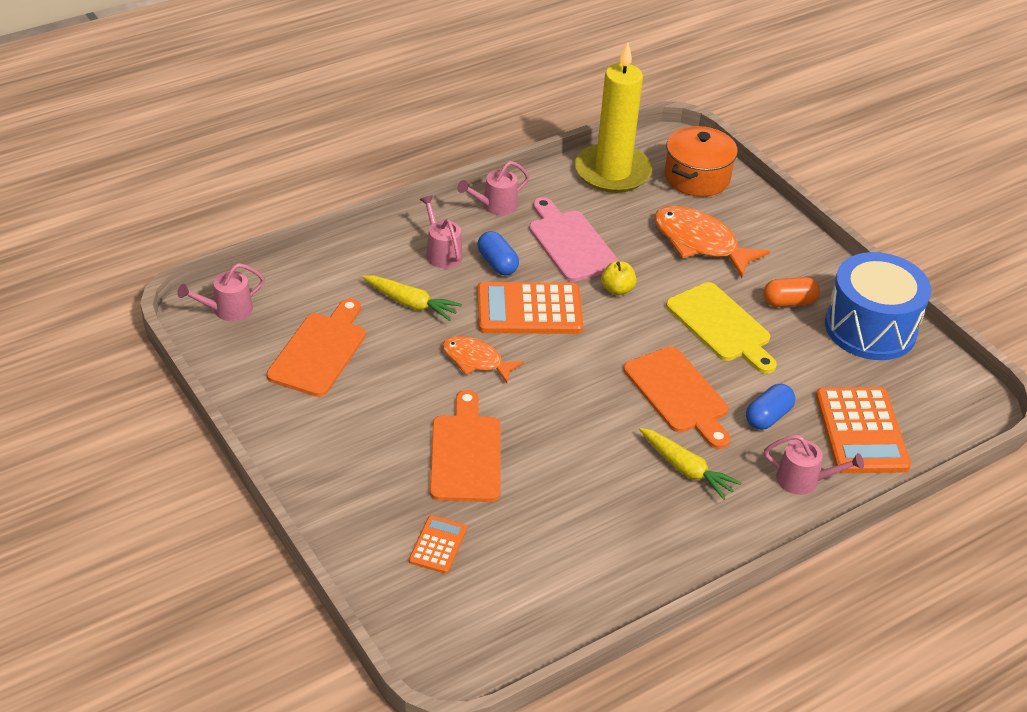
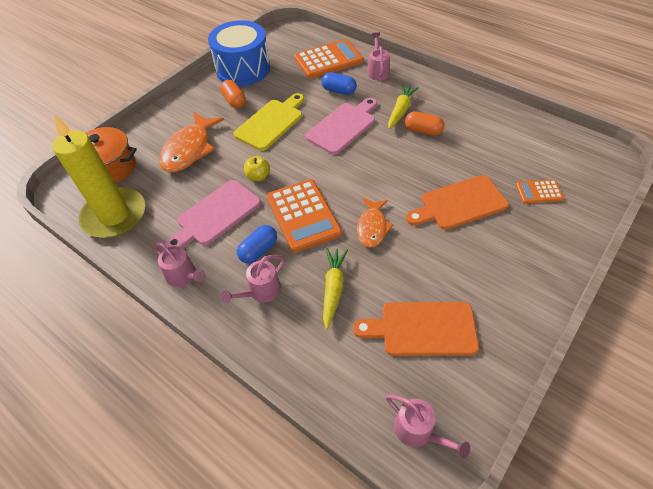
camera: 105 degrees left, 10 degrees up
orange cutting board [623,347,730,449] -> pink cutting board [305,98,377,155]
none -> orange capsule [405,111,445,136]

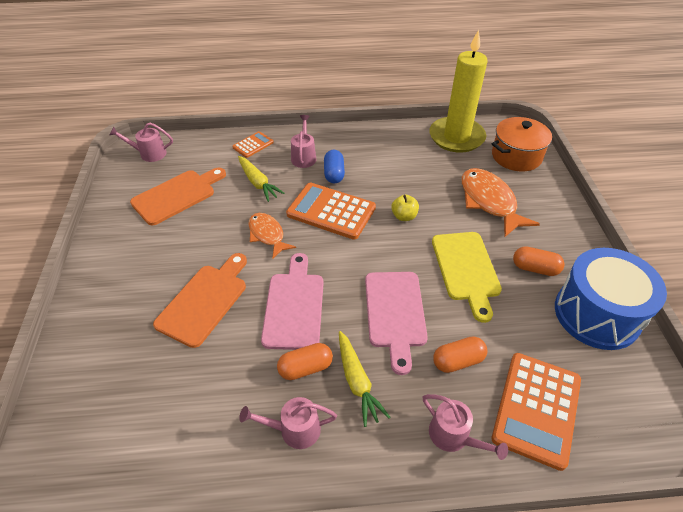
camera: 135 degrees right, 5 degrees down
pink watering can [154,242,206,287] -> pink watering can moved to [239,397,337,449]
pink cutting board [165,180,261,248] -> pink cutting board moved to [261,253,324,350]
blue capsule [322,72,357,95] -> orange capsule [433,336,487,373]
orange calculator [516,180,564,204] -> orange calculator moved to [232,131,274,158]

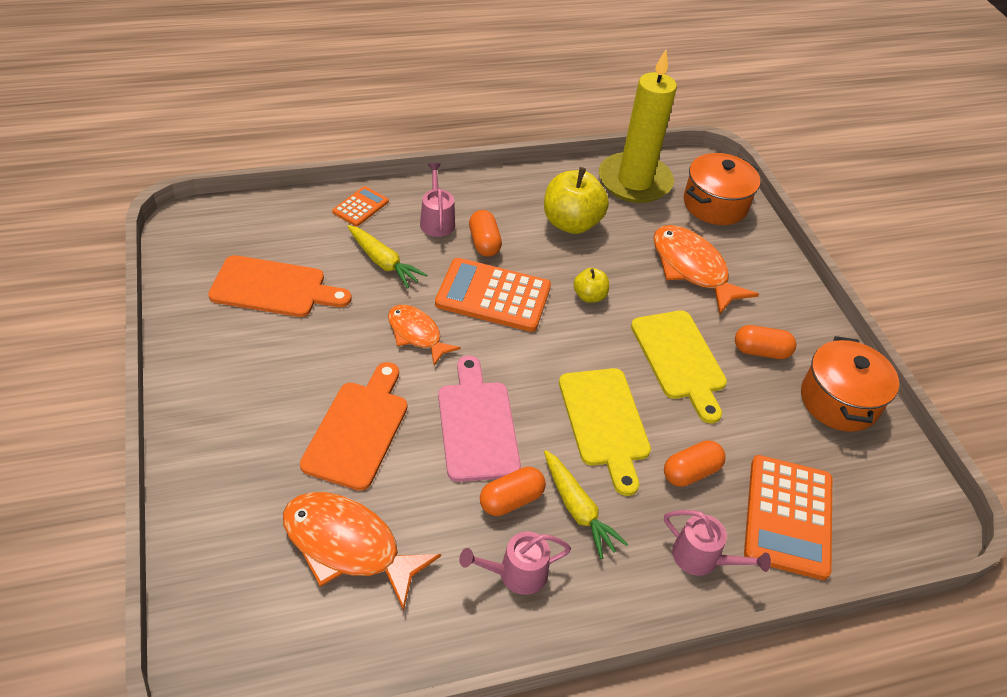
camera: 15 degrees left, 0 degrees up
pink watering can [109,122,173,162] -> none
orange cutting board [130,168,226,225] -> orange cutting board turned 60 degrees clockwise [208,255,352,317]
blue capsule [324,150,345,183] -> orange capsule [469,210,502,257]
pink cutting board [365,272,428,375] -> yellow cutting board [559,368,651,496]
blue drum [555,248,667,350] -> orange pot [801,336,899,432]
none -> orange fish [283,492,441,611]
none -> yellow apple [544,167,609,234]

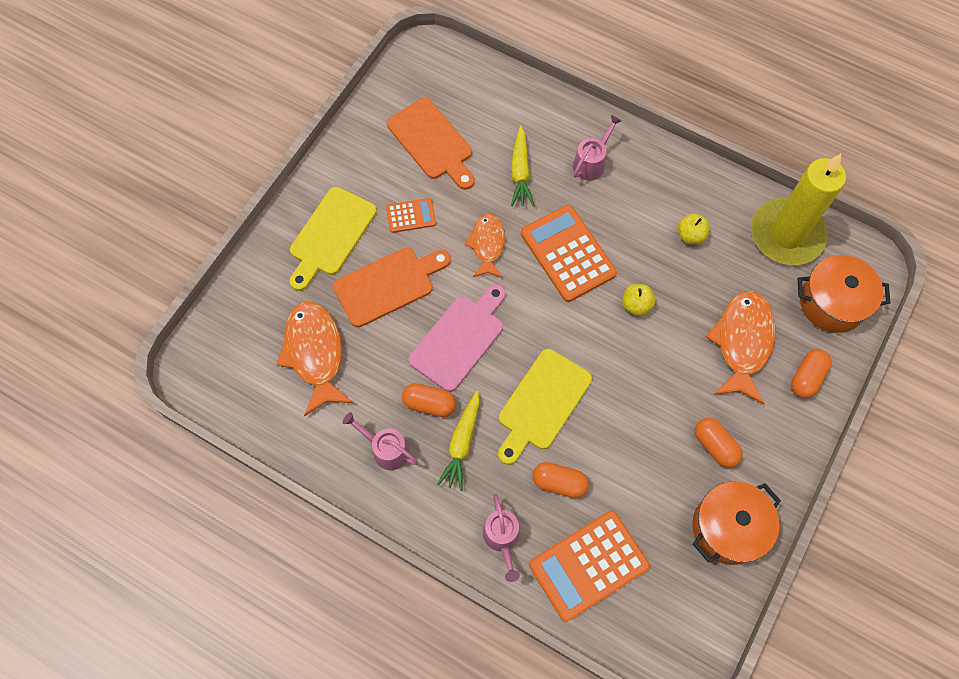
camera: 50 degrees right, 20 degrees up
orange calculator [332,186,389,226] -> orange calculator moved to [386,198,436,233]
orange capsule [469,210,502,257] -> orange capsule moved to [791,349,832,398]
yellow apple [544,167,609,234] -> yellow apple [677,213,710,244], size x0.52
yellow cutting board [631,310,727,423] -> yellow cutting board moved to [290,187,377,291]

